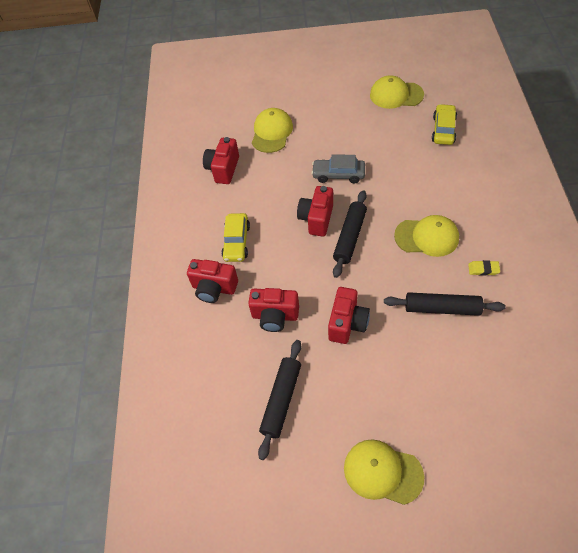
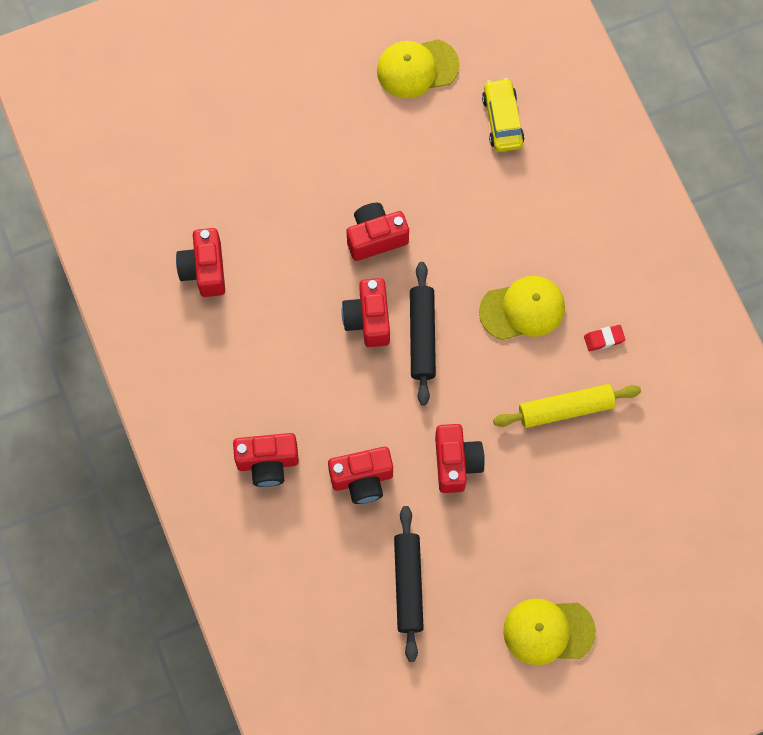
camera: 25 degrees left, 15 degrees up
yellow car [221,213,250,262] -> none
yellow cap [252,108,293,153] -> none
grey car [311,154,365,183] -> red camera [346,203,409,261]
black rolling pin [384,292,506,316] -> yellow rolling pin [493,384,641,428]
yellow eraser [468,260,500,276] -> red eraser [584,325,625,351]

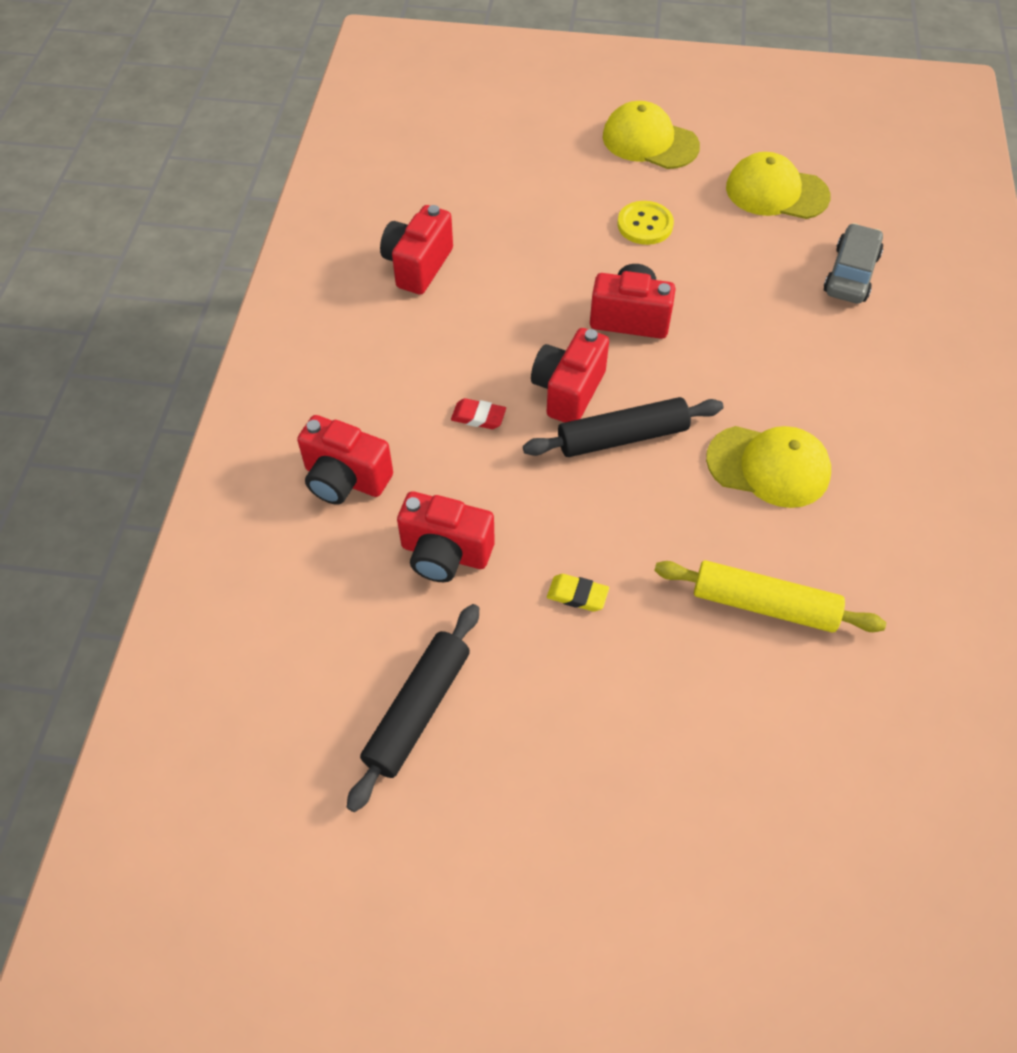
camera: 30 degrees right, 15 degrees down
black rolling pin [410,262,436,406] -> black rolling pin turned 45 degrees clockwise [523,397,724,457]
red camera [435,424,485,493] -> yellow eraser [547,574,609,611]
yellow car [482,78,525,152] -> grey car [823,223,883,304]
yellow cap [503,598,596,665] -> yellow cap moved to [603,101,700,169]
red eraser [584,325,625,351] -> red eraser moved to [451,398,506,429]
none -> yellow button [617,201,674,245]

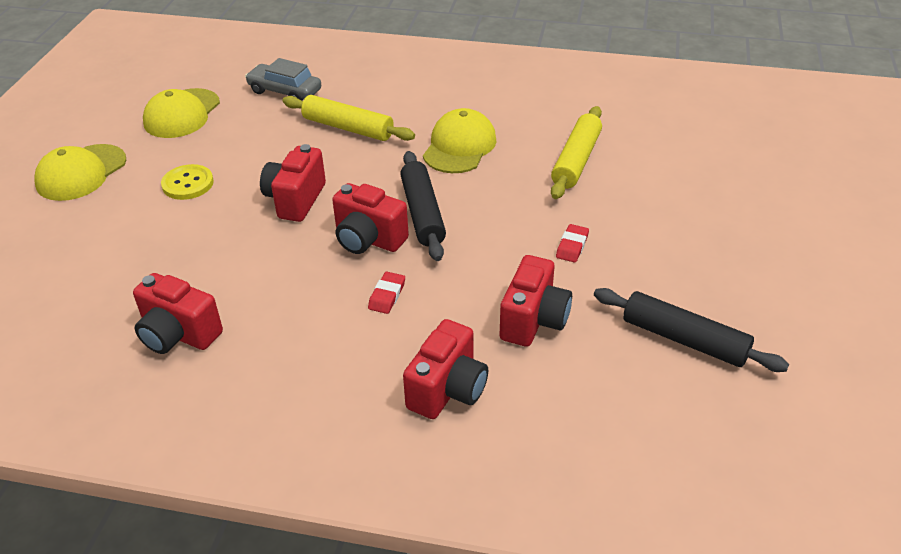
camera: 85 degrees left, 15 degrees down
yellow eraser [547,574,609,611] -> red eraser [556,224,589,263]
none -> yellow rolling pin [282,95,415,141]

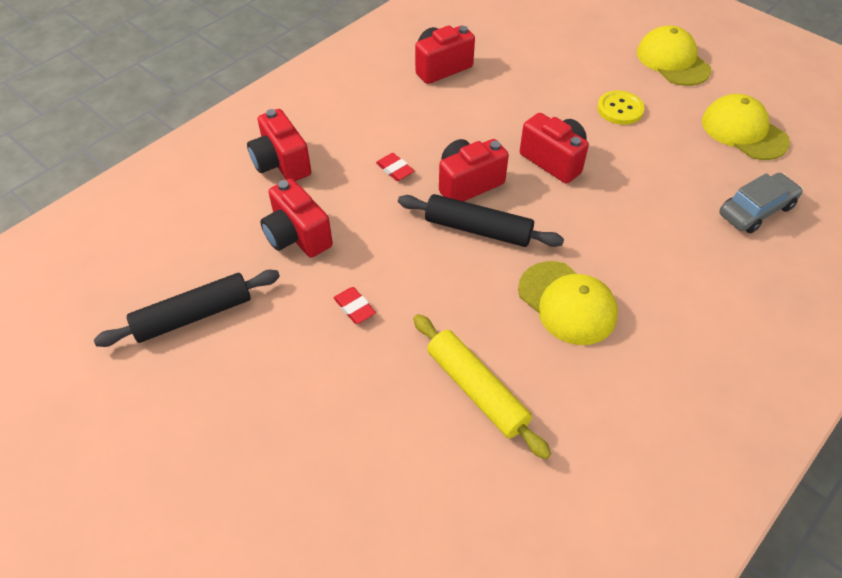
camera: 120 degrees right, 10 degrees up
yellow rolling pin [282,95,415,141] -> none

